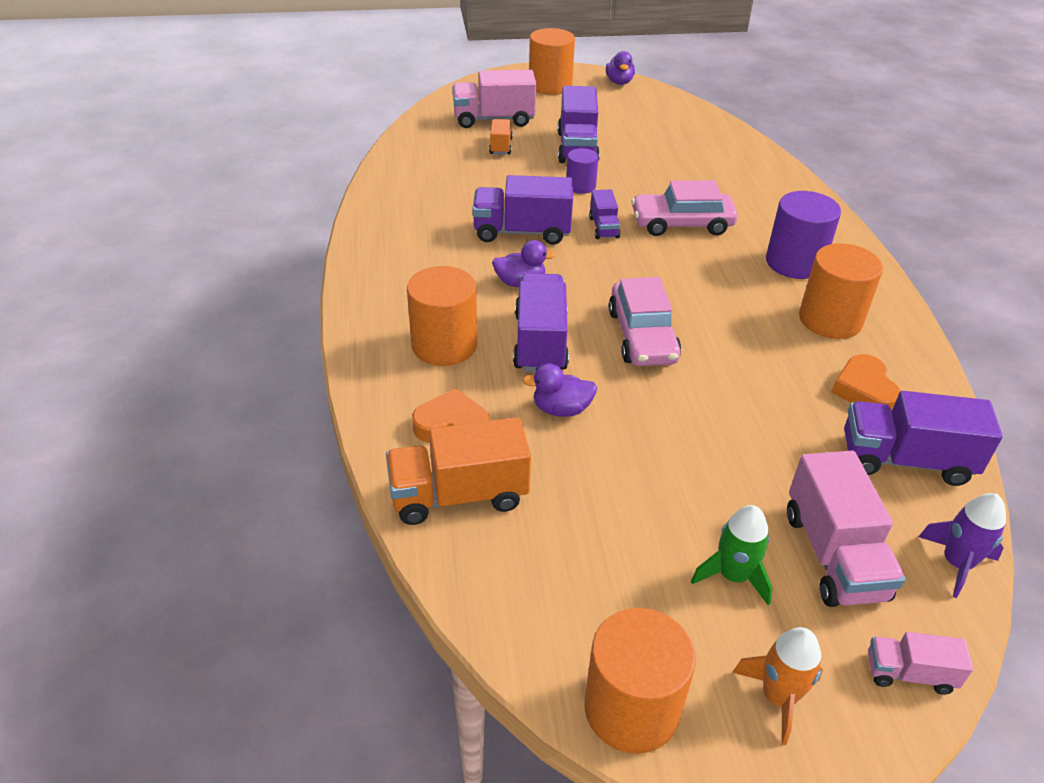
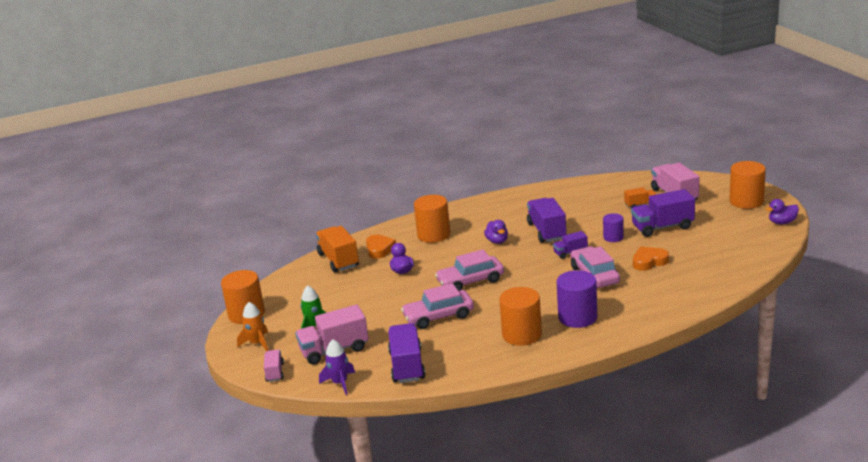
camera: 80 degrees right, 15 degrees down
purple truck [513,273,569,372] -> none
orange heart [831,354,901,412] -> orange heart moved to [633,247,669,271]
none -> pink car [401,283,474,329]

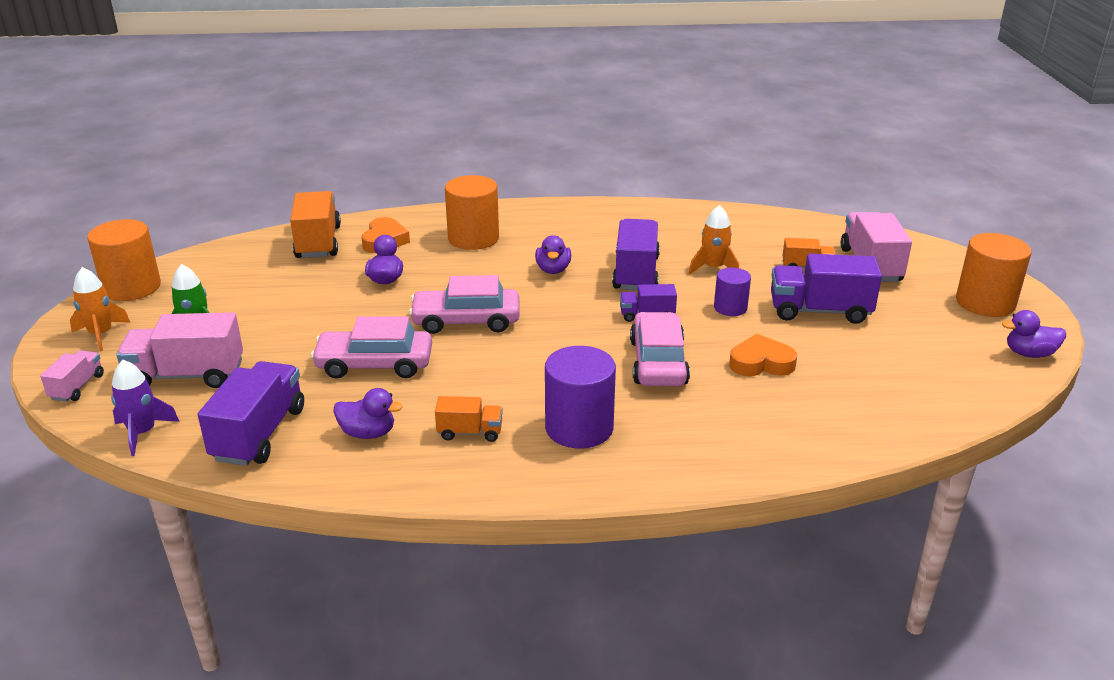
camera: 15 degrees right, 5 degrees up
orange cylinder [499,287,542,346] -> orange truck [435,396,503,442]
none -> purple duck [333,388,403,439]
none -> orange rocket [689,205,739,274]

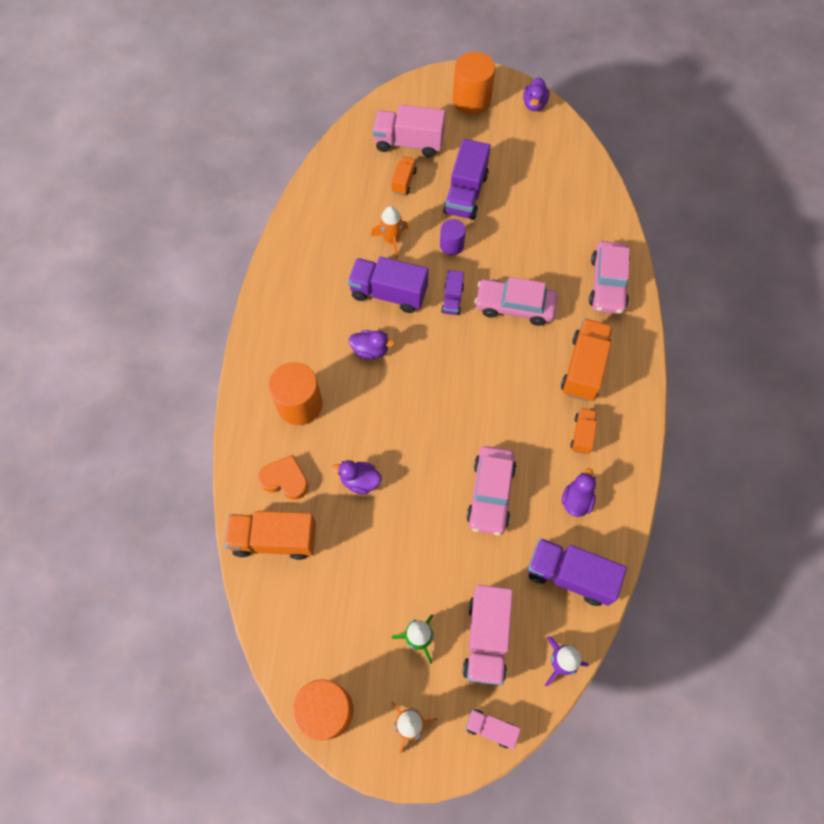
camera: 80 degrees left, 35 degrees up
pink car [409,275,520,334] -> pink car moved to [589,241,630,314]
purple cylinder [545,346,616,449] -> orange truck [561,319,613,402]
orange heart [729,334,797,376] -> none

